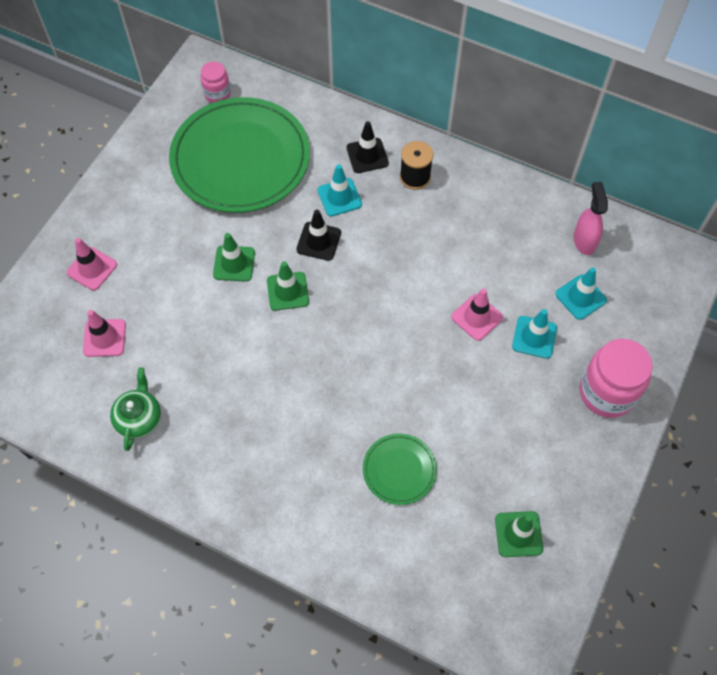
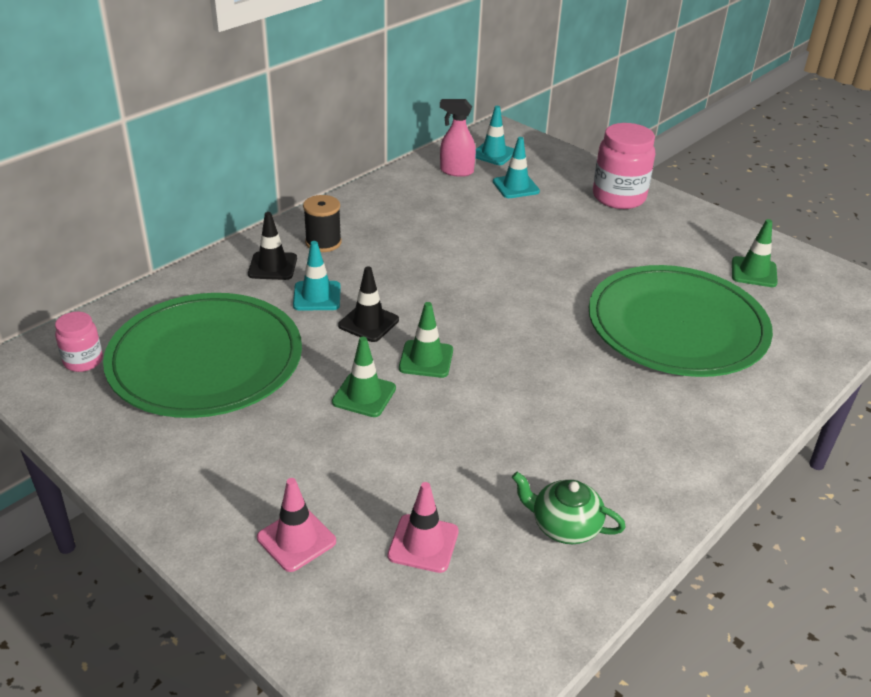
camera: 75 degrees left, 25 degrees down
green plate [363,433,437,505] -> green plate [589,265,773,377], size x2.22
pink traffic cone [451,288,503,341] -> none
turquoise traffic cone [512,309,557,359] -> turquoise traffic cone moved to [475,106,514,165]

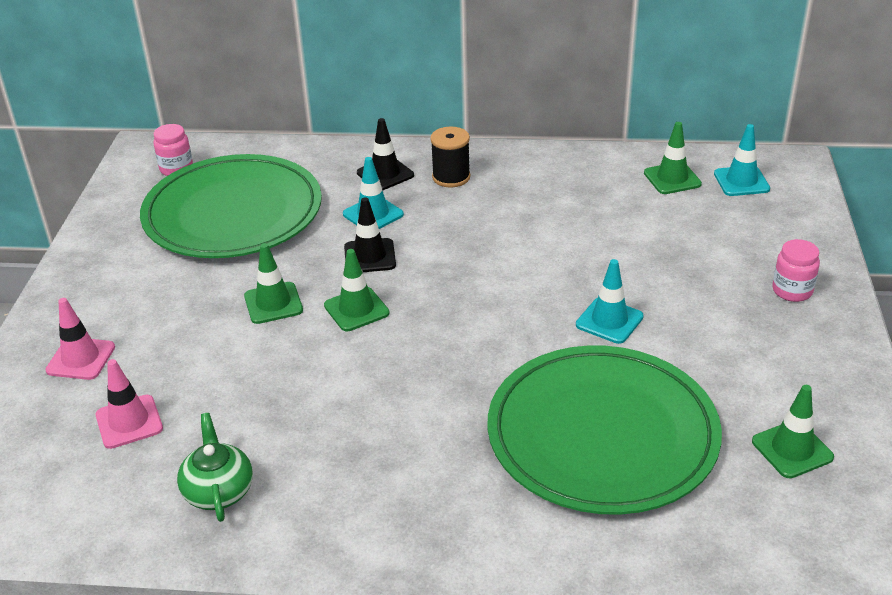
camera: 55 degrees right, 0 degrees up
pink spray bottle [440,99,476,177] -> green traffic cone [644,122,702,194]
turquoise traffic cone [493,137,540,198] -> turquoise traffic cone moved to [576,259,644,344]
pink jar [593,123,655,209] -> pink jar [772,239,820,302], size x0.55

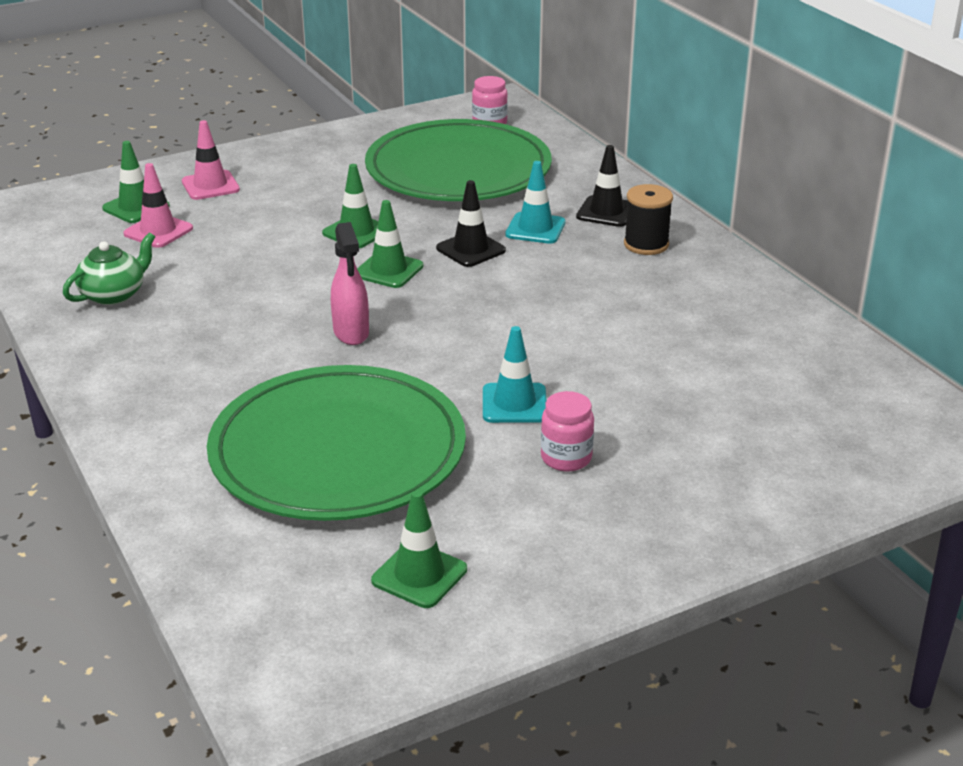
camera: 55 degrees right, 5 degrees down
green traffic cone [644,122,702,194] -> green traffic cone moved to [102,141,170,223]
turquoise traffic cone [714,124,770,196] -> none
pink jar [772,239,820,302] -> pink jar moved to [541,391,594,471]
none -> pink spray bottle [331,222,369,345]

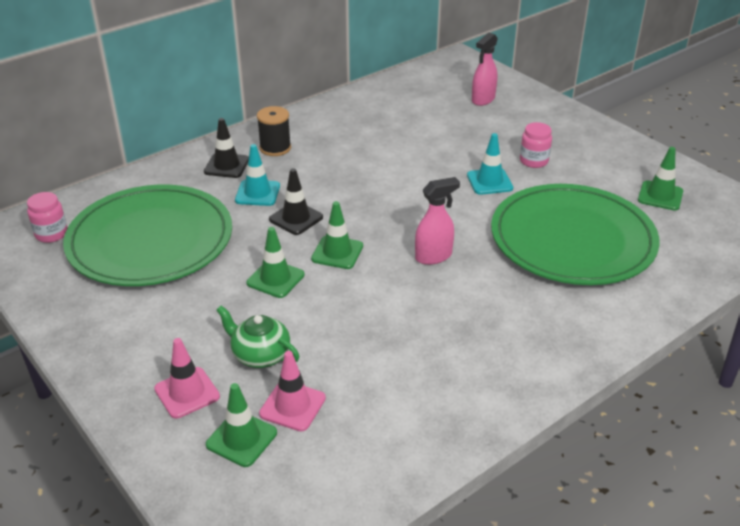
camera: 100 degrees left, 5 degrees up
green teapot [63,232,155,305] -> green teapot moved to [216,306,299,368]
none -> pink spray bottle [472,33,498,106]

